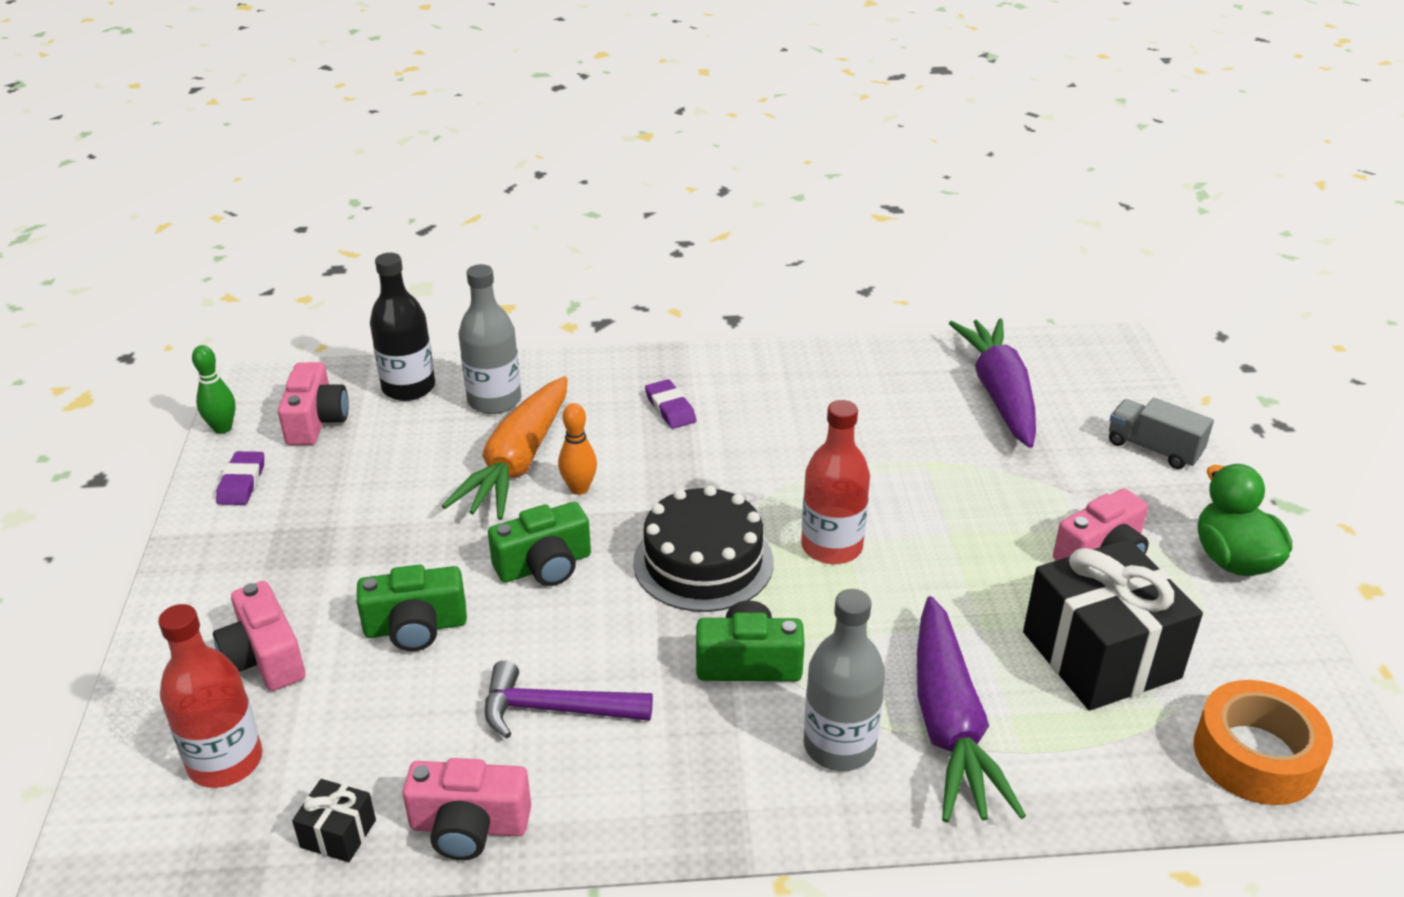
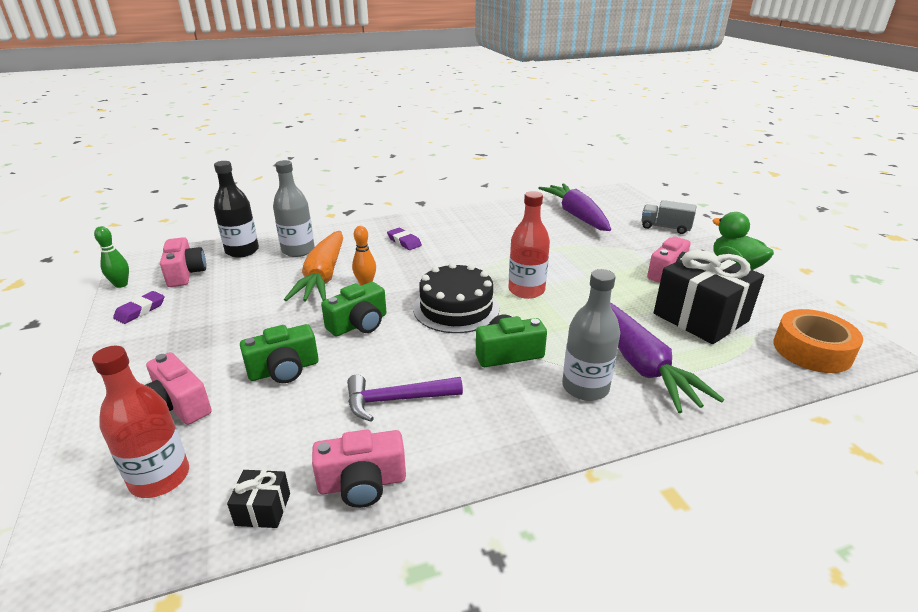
camera: 15 degrees left, 5 degrees down
purple eraser [216,451,264,505] -> purple eraser turned 45 degrees clockwise [113,291,164,324]

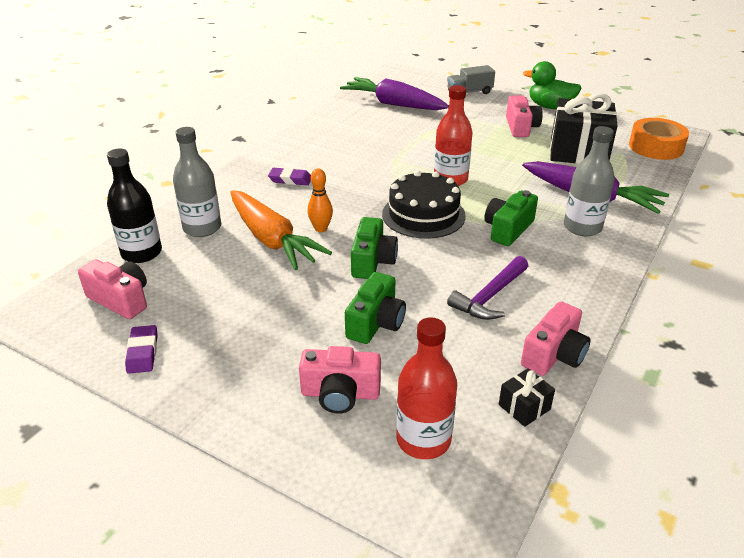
camera: 40 degrees left, 5 degrees up
green bowling pin [94,226,129,288] -> none

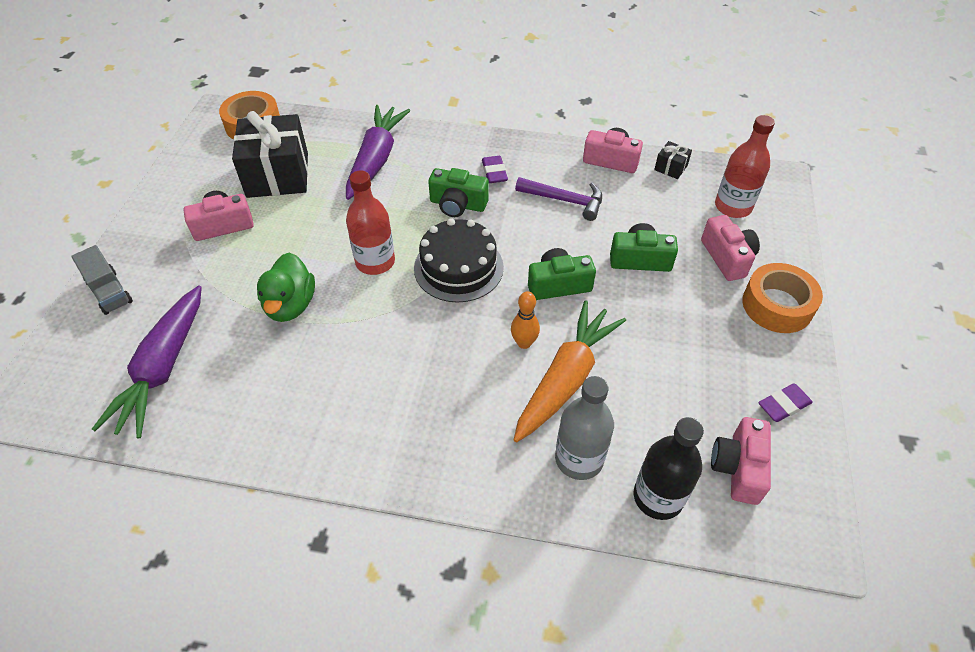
camera: 110 degrees left, 15 degrees up
purple eraser [268,168,311,185] -> purple eraser moved to [482,156,508,183]
green duck [523,61,581,109] -> green duck moved to [257,253,315,322]
grey bottle [564,126,615,236] -> none
none -> orange tape [742,263,823,333]

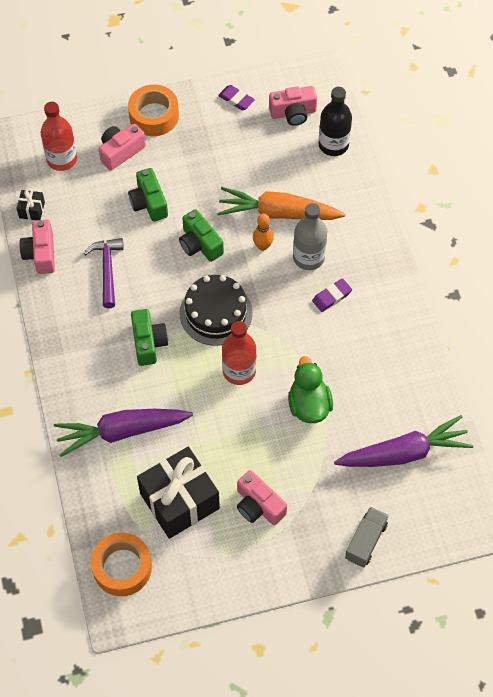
camera: 115 degrees left, 10 degrees up
green duck [257,253,315,322] -> green duck turned 75 degrees counterclockwise [288,356,333,423]
purple eraser [482,156,508,183] -> purple eraser moved to [312,278,352,312]
grey bottle [555,376,614,480] -> grey bottle moved to [293,203,327,270]

